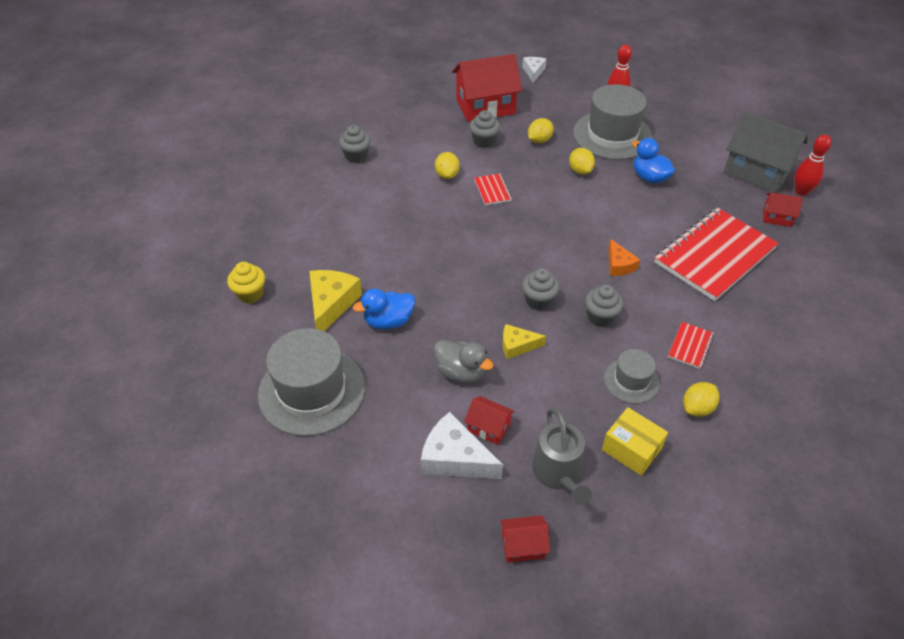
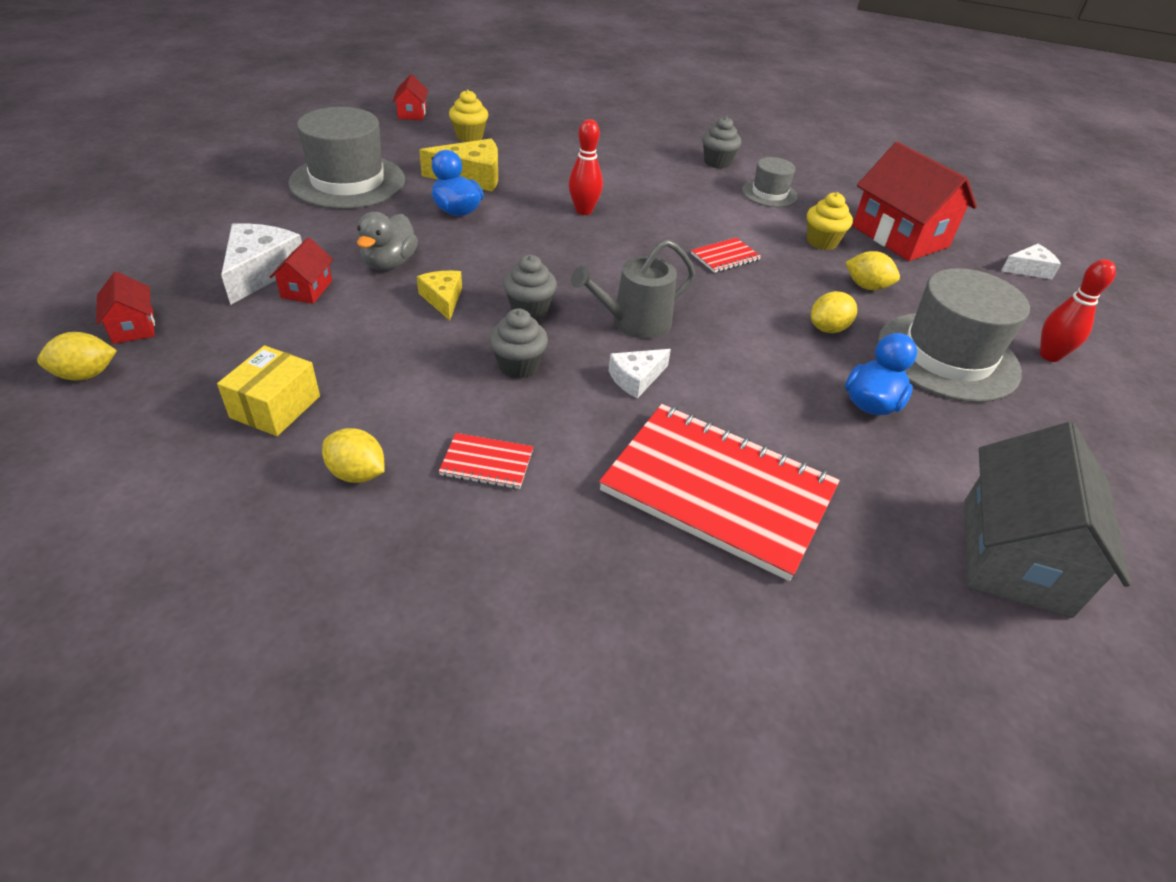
camera: 70 degrees right, 5 degrees down
yellow lemon [435,152,460,179] -> yellow lemon moved to [37,332,117,381]
grey cupcake [469,110,500,148] -> yellow cupcake [807,192,853,250]
grey watering can [532,408,592,505] -> grey watering can moved to [571,239,695,339]
grey hat [604,349,660,404] -> grey hat moved to [742,157,798,207]
orange cheese [608,239,640,276] -> white cheese [609,349,671,399]
red house [763,192,803,227] -> red house moved to [392,75,428,120]
red bowling pin [794,135,831,196] -> red bowling pin moved to [568,119,603,215]

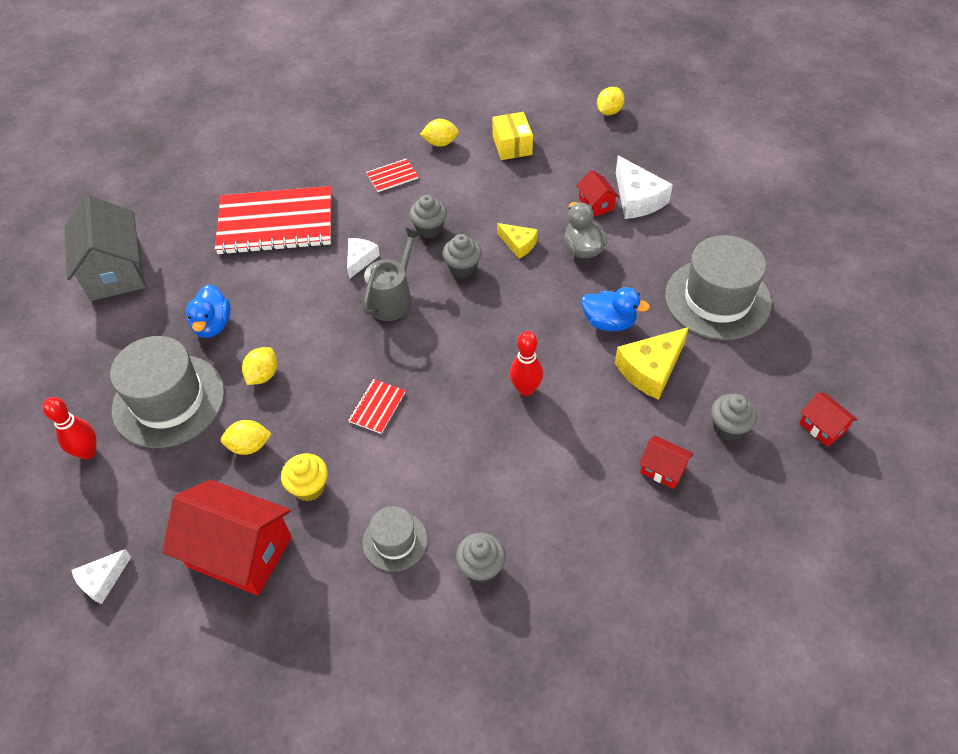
camera: 150 degrees right, 10 degrees up
red house [96,272,155,344] -> red house moved to [639,436,694,489]
yellow cupcake [449,90,488,142] -> grey cupcake [711,394,757,441]

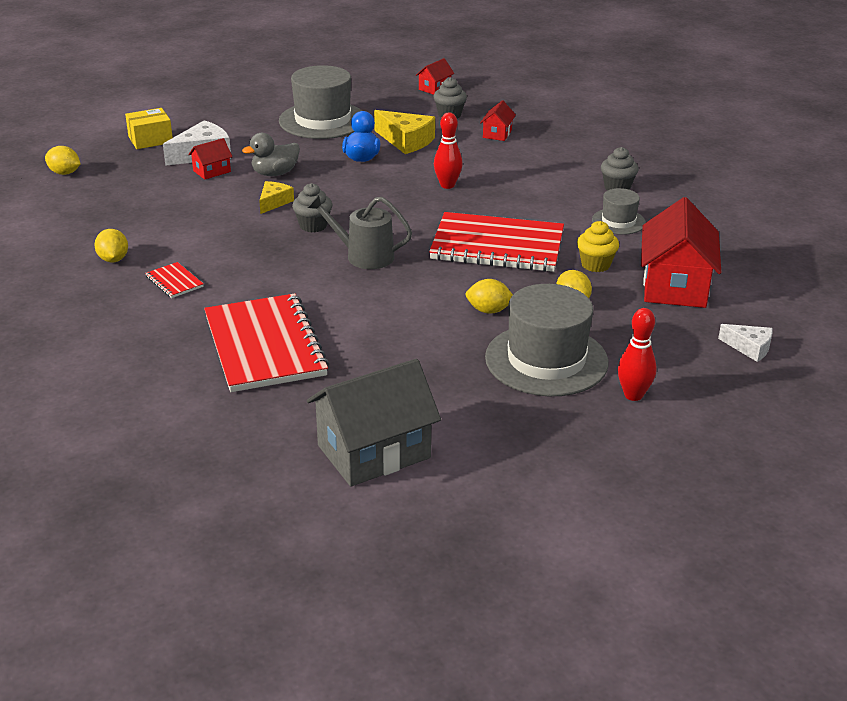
camera: 105 degrees left, 20 degrees down
blue duck [186,284,231,338] -> none
white cheese [347,238,380,279] -> none
red notebook [348,379,406,434] -> red notebook [429,212,564,272], size x2.43
grey cupcake [409,195,447,239] -> none
yellow box [492,112,533,160] -> yellow box moved to [125,108,173,149]

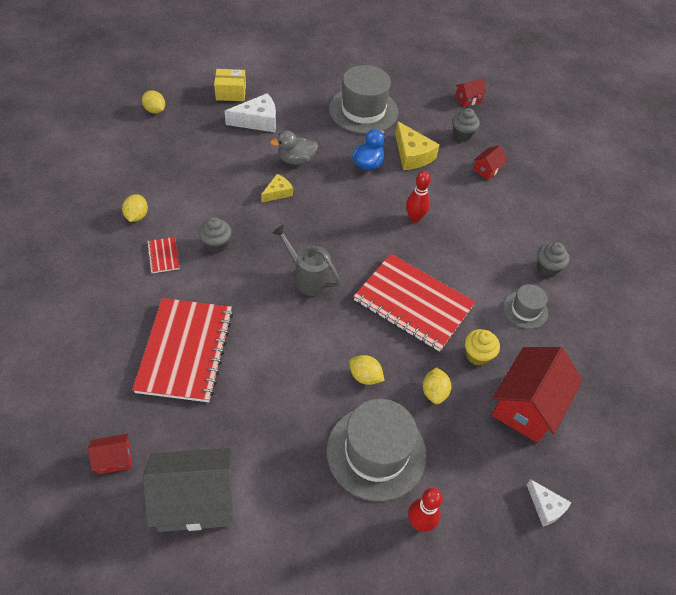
camera: 20 degrees right, 20 degrees up
red house [188,138,233,180] -> red house moved to [88,434,131,475]
grey cupcake [292,183,333,232] -> grey cupcake moved to [199,217,232,253]

